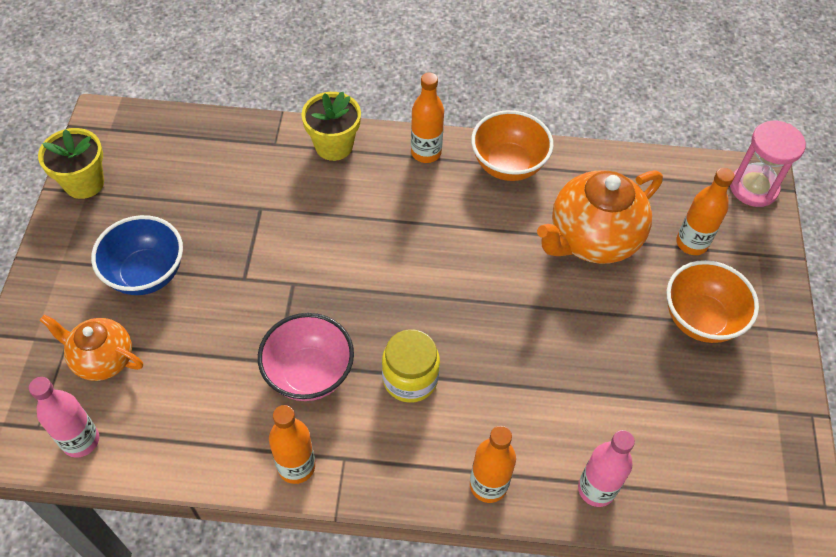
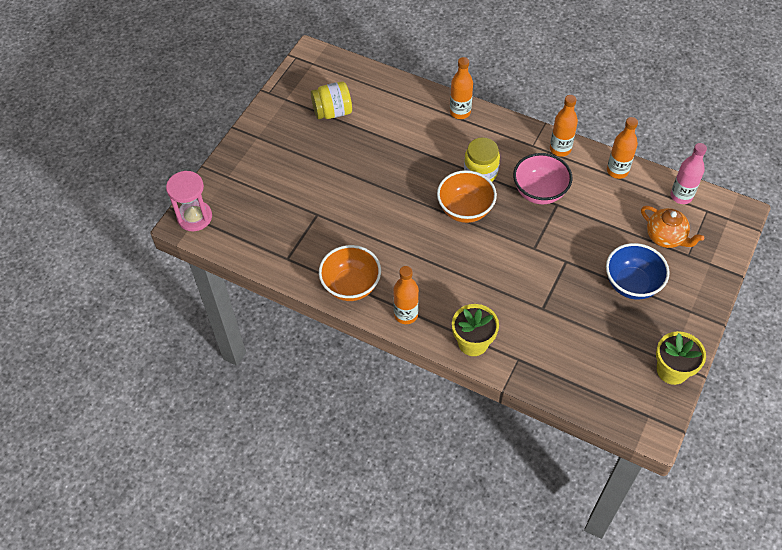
camera: 155 degrees left, 0 degrees up
orange teapot [537,170,663,264] -> none
pink bottle [578,430,635,507] -> none
orange bowl [667,260,759,343] -> orange bowl moved to [437,170,497,223]
orange bottle [676,168,735,255] -> orange bottle moved to [607,117,638,179]
none -> yellow jar [311,81,352,119]

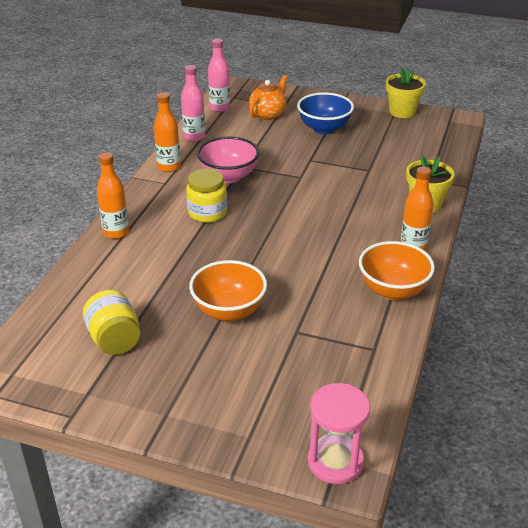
camera: 100 degrees left, 20 degrees down
orange bowl [437,170,497,223] -> orange bowl moved to [189,260,267,321]
orange bottle [607,117,638,179] -> pink bottle [181,65,205,142]

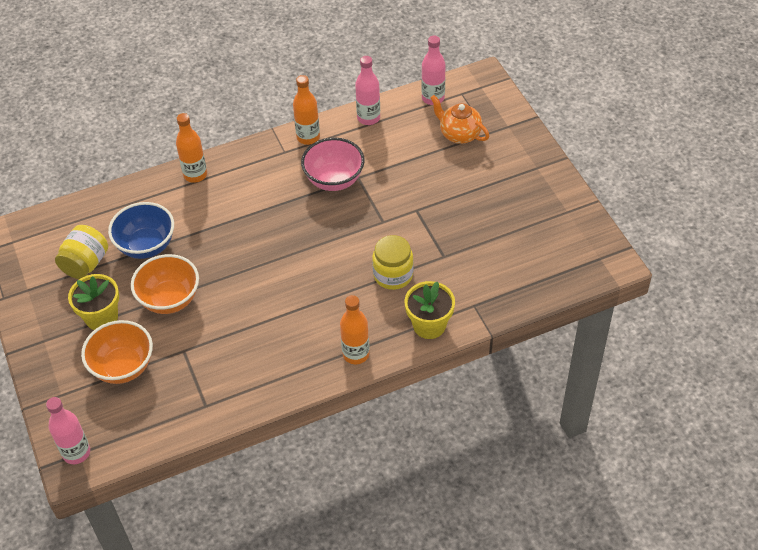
camera: 50 degrees right, 15 degrees up
yellow jar [186,169,227,223] -> yellow jar moved to [372,235,414,290]
orange teapot [249,75,287,120] -> orange teapot turned 135 degrees counterclockwise [430,95,489,144]
blue bowl [297,92,354,134] -> blue bowl moved to [108,202,174,259]
pink hourglass [308,383,370,484] -> pink bottle [46,397,90,464]
orange bowl [359,241,435,300] -> orange bowl moved to [81,320,153,384]
yellow flower pot [386,67,426,118] -> yellow flower pot moved to [68,274,119,330]

